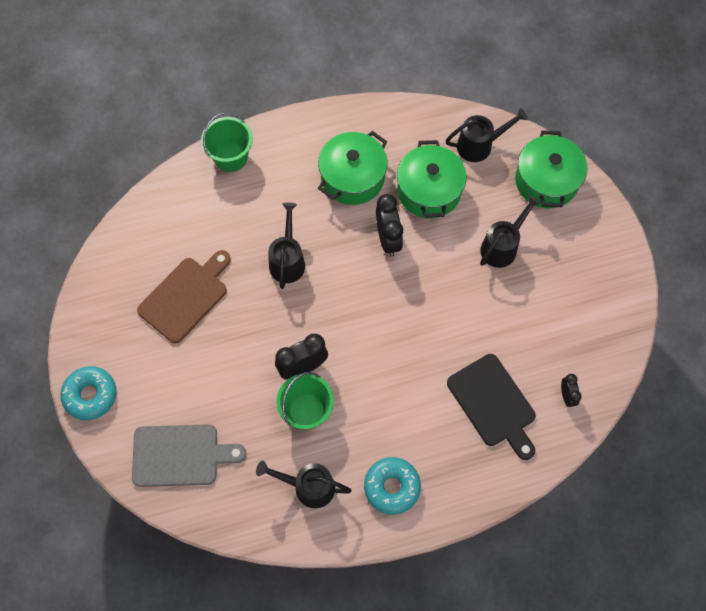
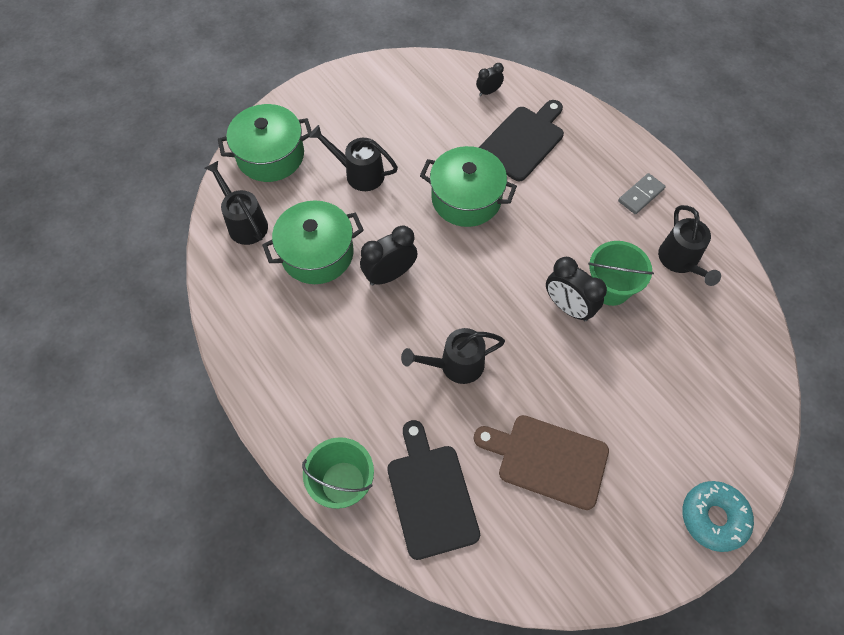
camera: 110 degrees left, 5 degrees down
grey cutting board [132,424,246,487] -> none
green pot [318,131,387,205] -> green pot moved to [420,146,517,227]
turquoise donut [364,457,421,515] -> grey domino [618,173,666,214]
none -> black cutting board [387,420,480,560]

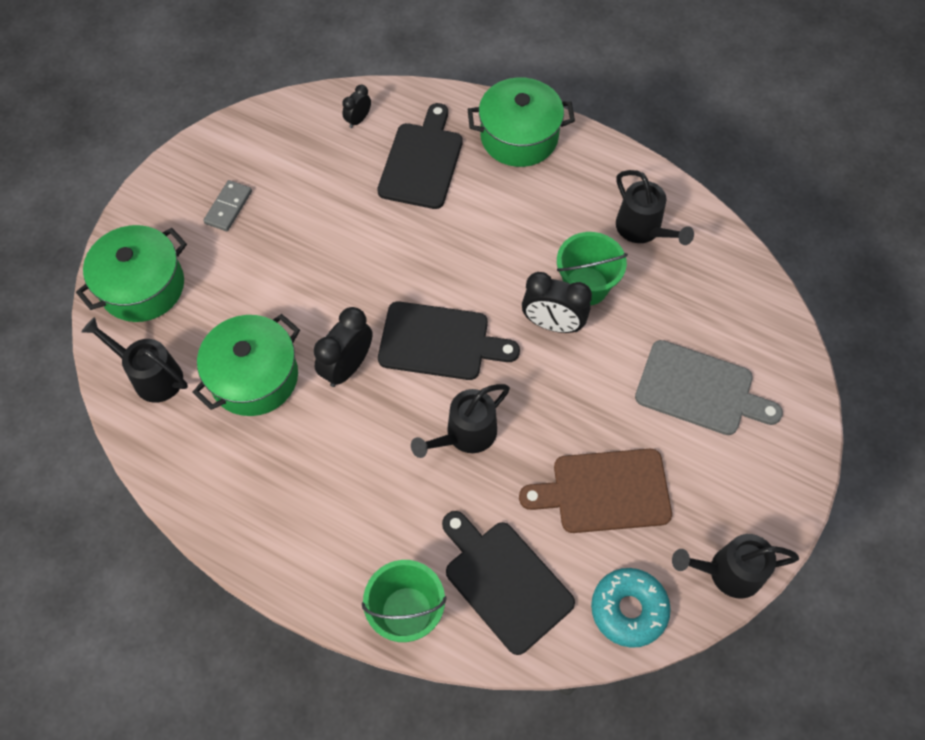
camera: 25 degrees left, 0 degrees up
black watering can [309,125,398,191] -> black watering can moved to [672,534,799,599]
green pot [420,146,517,227] -> green pot moved to [467,78,575,167]
grey domino [618,173,666,214] -> grey domino moved to [203,180,252,231]
turquoise donut [682,481,754,552] -> turquoise donut moved to [591,568,671,648]
none -> black cutting board [378,301,520,380]
none -> grey cutting board [635,340,783,435]

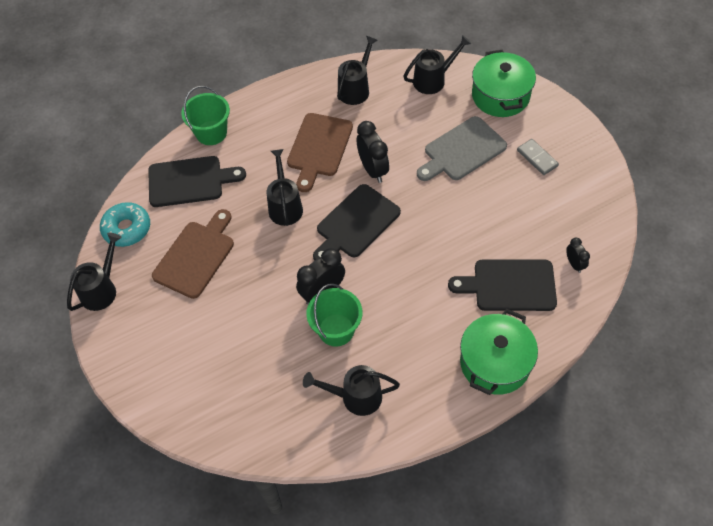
camera: 125 degrees right, 5 degrees down
green pot [192,314,300,416] -> none
black cutting board [377,103,463,209] -> black cutting board turned 135 degrees clockwise [448,259,557,311]
grey cutting board [635,340,783,435] -> grey cutting board moved to [417,116,507,181]
none -> brown cutting board [287,113,353,192]
none -> black watering can [337,36,377,105]

